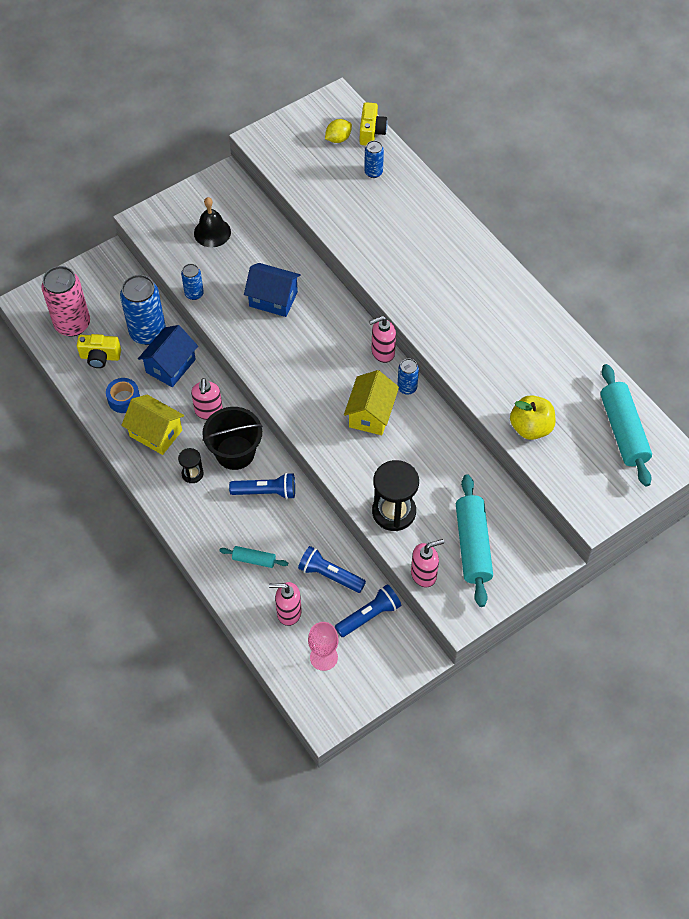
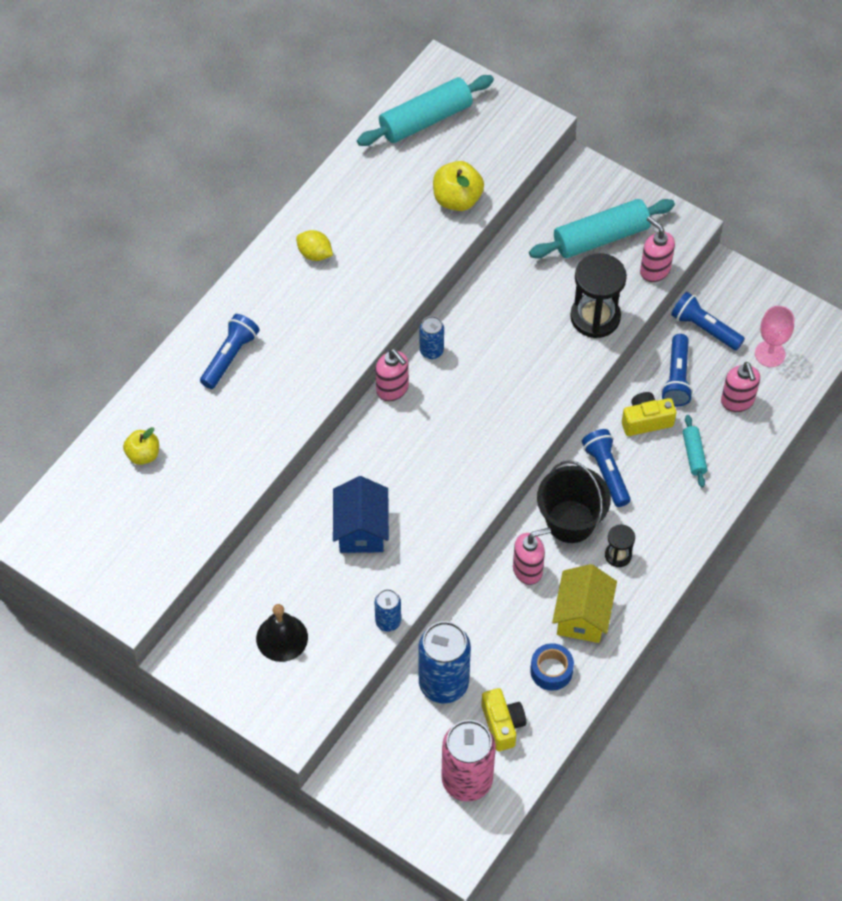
camera: 110 degrees left, 0 degrees up
blue house [138,325,198,387] -> none
yellow lemon [325,119,352,143] -> yellow lemon moved to [296,230,333,261]
yellow house [344,370,399,435] -> none
yellow camera [360,102,388,146] -> yellow camera moved to [622,392,676,436]
blue can [364,140,384,178] -> yellow apple [123,427,159,465]
none -> blue flashlight [200,314,259,389]

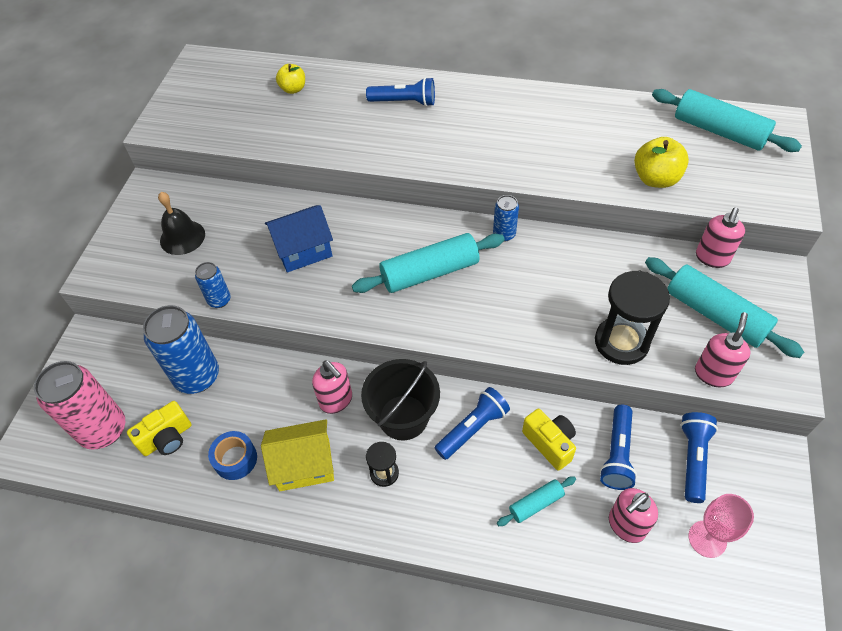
camera: 70 degrees right, 5 degrees down
yellow lemon [296,230,333,261] -> none
pink soap dispenser [375,349,409,401] -> pink soap dispenser moved to [696,207,745,268]
blue flashlight [661,334,693,406] -> blue flashlight turned 60 degrees counterclockwise [600,404,637,490]
none -> turquoise rolling pin [352,233,505,293]

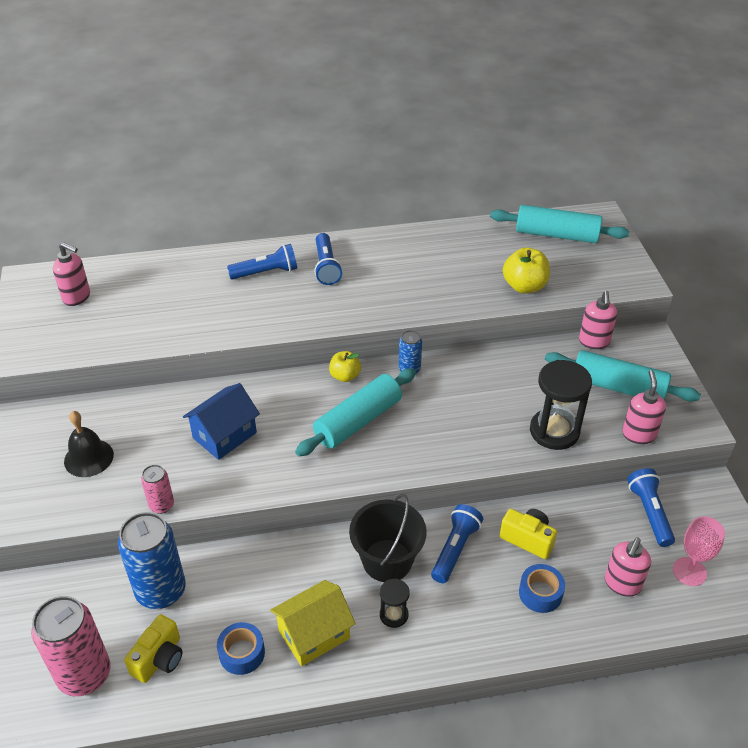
camera: 25 degrees left, 10 degrees down
blue can [195,262,231,308] -> pink can [141,465,174,514]
yellow apple [276,64,305,94] -> yellow apple moved to [329,351,361,382]
pink soap dispenser [312,360,352,414] -> pink soap dispenser moved to [53,242,90,306]
turquoise rolling pin [497,476,576,526] -> blue tape [519,564,565,613]
blue flashlight [600,404,637,490] -> blue flashlight moved to [314,233,343,285]

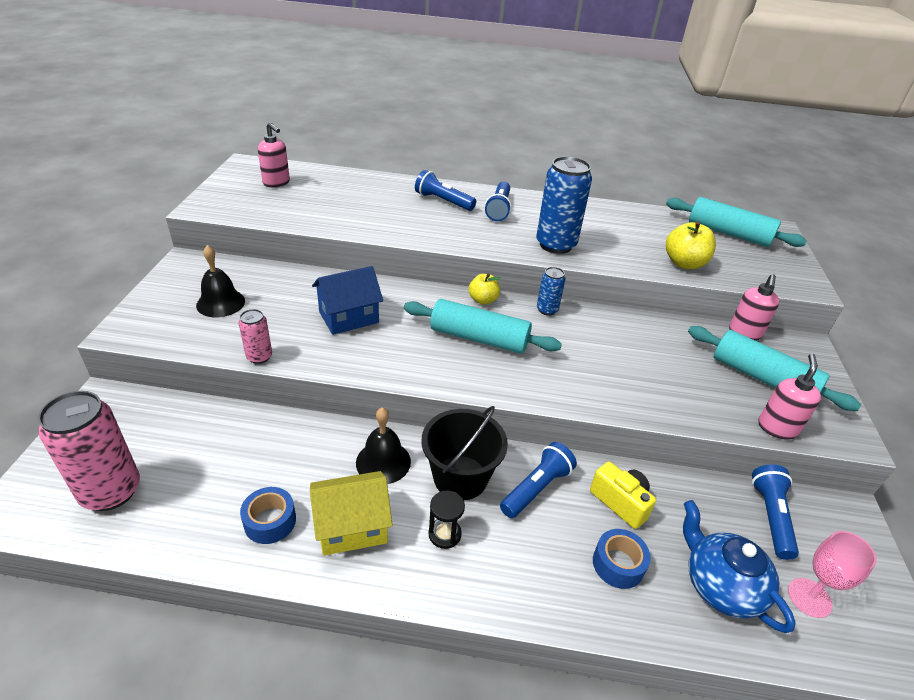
camera: 15 degrees right, 5 degrees down
blue can [118,512,186,609] -> blue can moved to [536,156,592,254]
yellow camera [124,614,183,683] -> none
blue flashlight [227,244,297,280] -> blue flashlight turned 150 degrees counterclockwise [415,170,476,211]
turquoise rolling pin [295,368,416,456] -> turquoise rolling pin turned 45 degrees clockwise [404,299,562,354]
black hourglass [530,360,592,450] -> none
pink soap dispenser [605,538,651,597] -> blue teapot [683,500,796,633]
none -> black bell [356,407,411,484]

